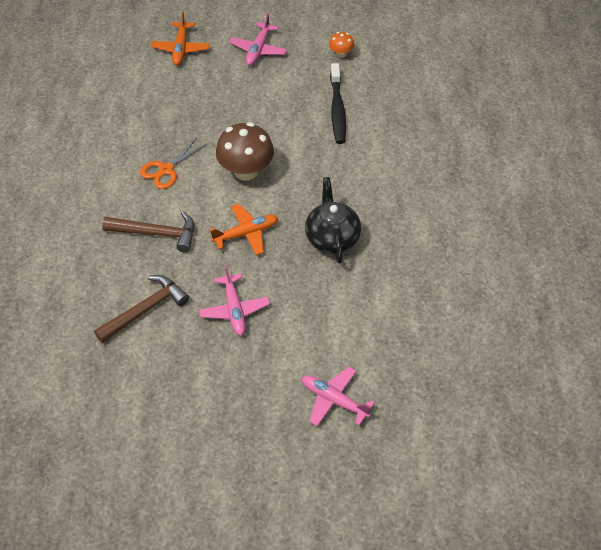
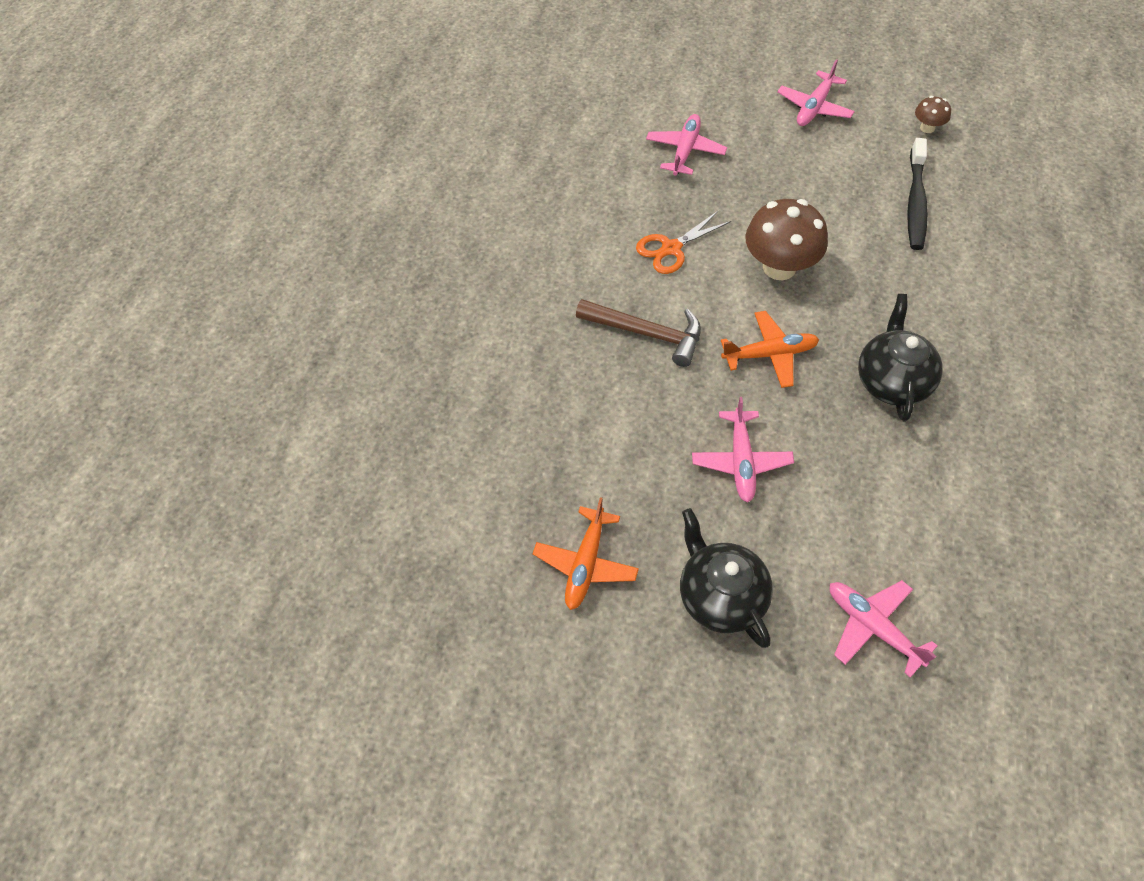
camera: 15 degrees right, 5 degrees up
brown hammer [94,275,189,343] -> none
orange plane [151,12,210,65] -> orange plane moved to [533,497,639,610]
orange mushroom [329,32,354,58] -> brown mushroom [915,96,951,133]
none -> pink plane [646,114,727,176]
none -> black teapot [680,508,773,648]

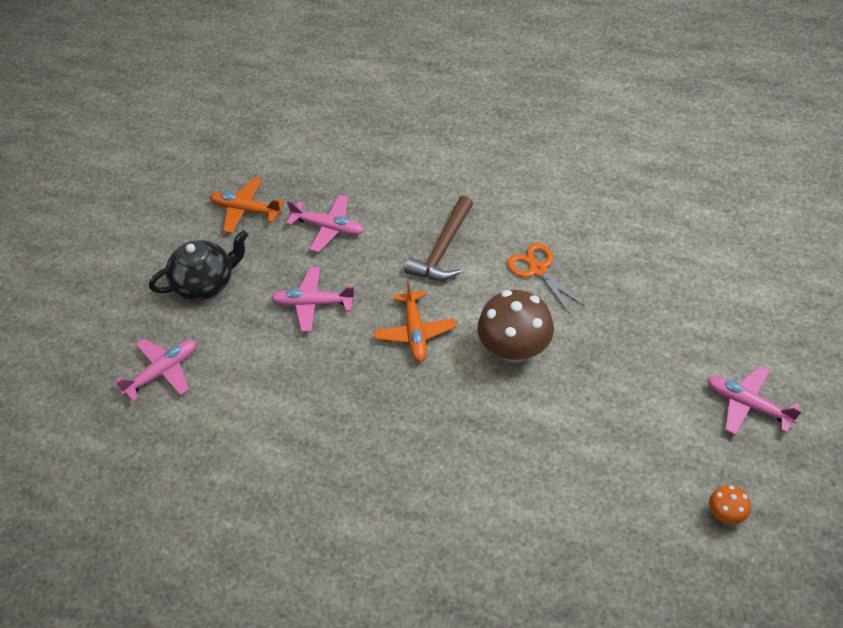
camera: 95 degrees right, 5 degrees down
pink plane [646,114,727,176] -> pink plane moved to [286,195,364,252]
black teapot [858,294,942,422] -> none
black toothbrush [907,138,928,250] -> none
brown mushroom [915,96,951,133] -> orange mushroom [709,485,751,524]

